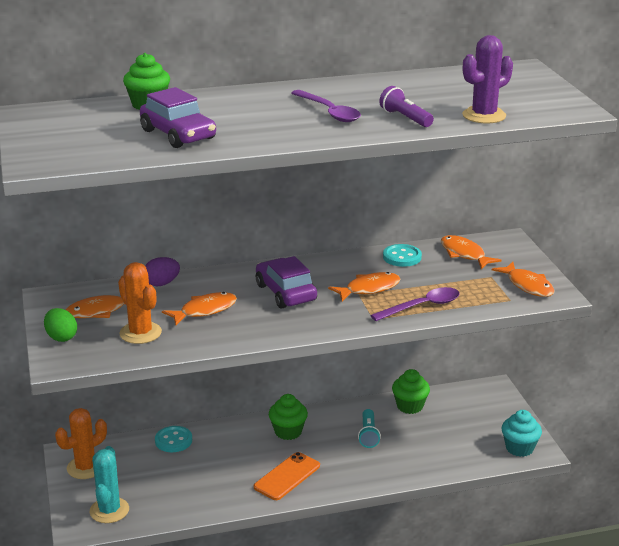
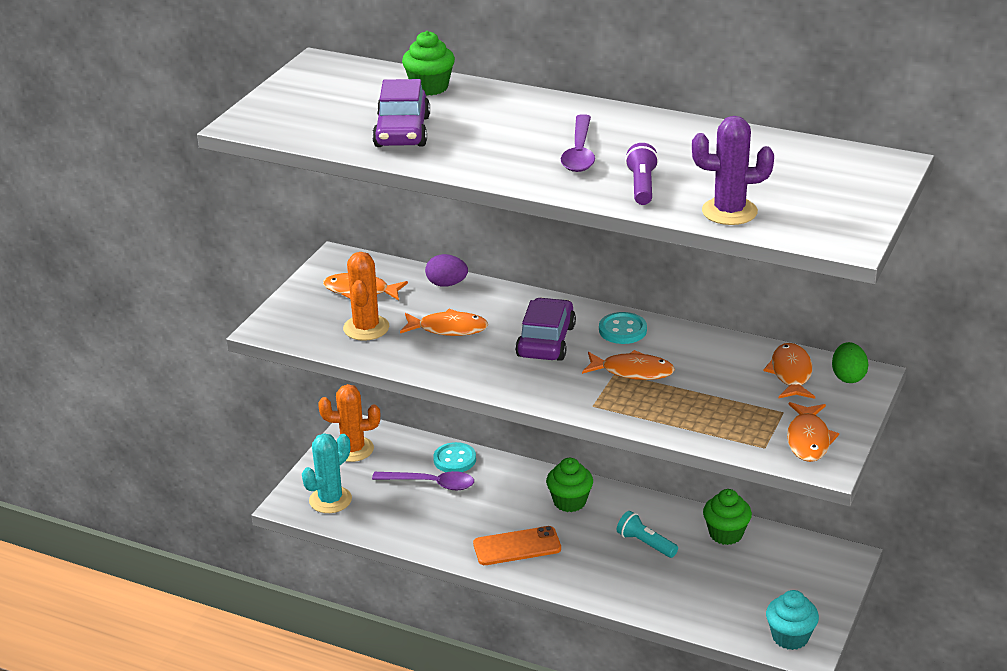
camera: 40 degrees right, 5 degrees up
green egg [44,308,77,342] -> green egg moved to [832,342,868,383]
turquoise flashlight [358,409,381,448] -> turquoise flashlight turned 90 degrees clockwise [617,511,678,558]
purple spoon [370,287,460,321] -> purple spoon moved to [372,471,474,490]
turquoise button [383,244,422,267] -> turquoise button moved to [599,312,647,344]

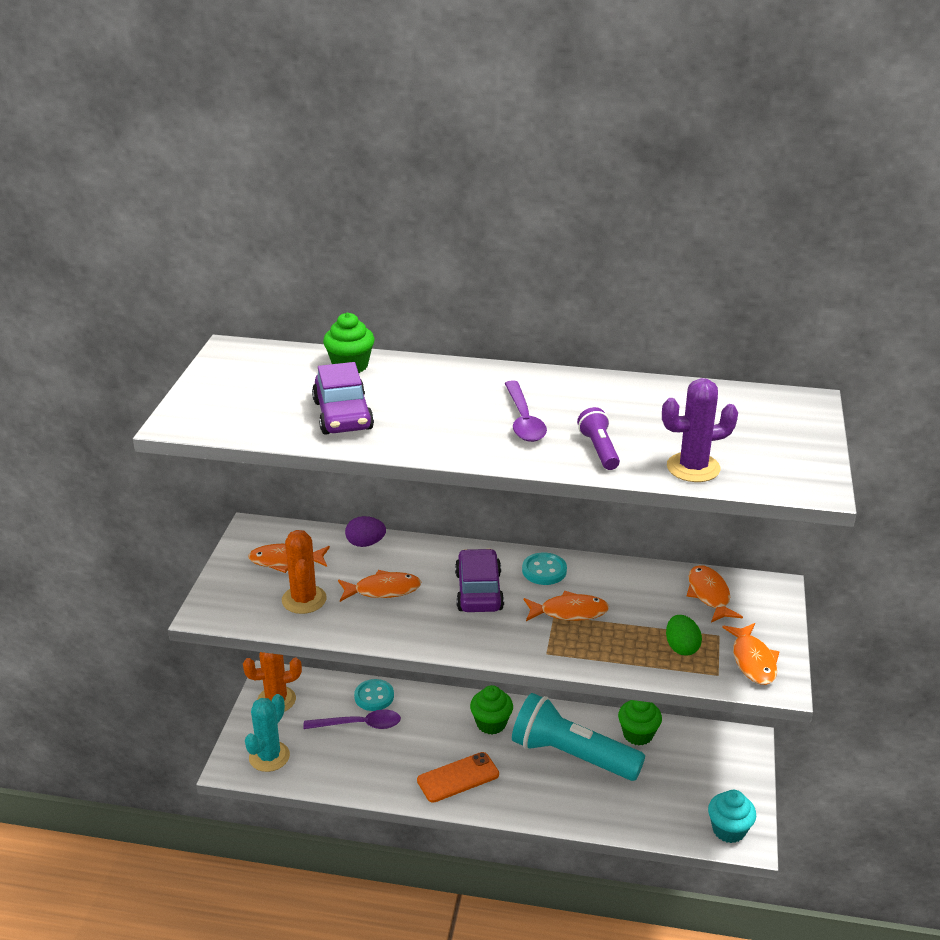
camera: 15 degrees left, 0 degrees up
turquoise flashlight [617,511,678,558] -> turquoise flashlight [512,693,645,781], size x2.23
green egg [832,342,868,383] -> green egg moved to [666,615,702,656]

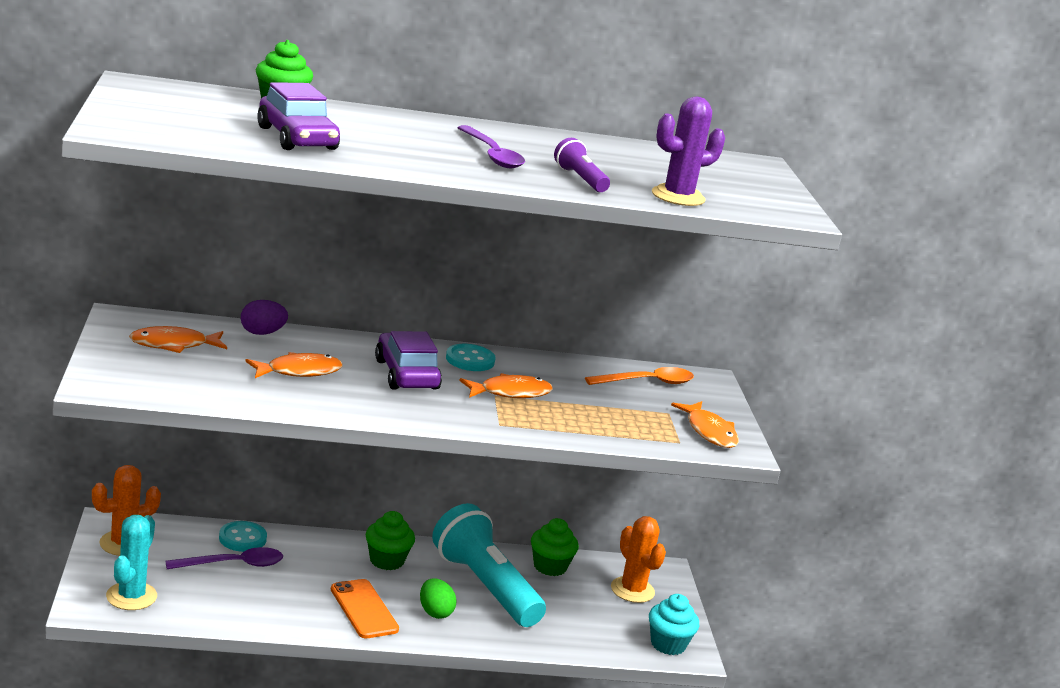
camera: 20 degrees left, 10 degrees down
orange cactus [282,530,326,614] -> orange cactus moved to [611,516,666,603]
orange phone [417,752,499,803] -> orange phone turned 75 degrees counterclockwise [331,579,399,638]
turquoise flashlight [512,693,645,781] -> turquoise flashlight turned 45 degrees clockwise [432,503,546,627]
green egg [666,615,702,656] -> green egg moved to [420,578,457,619]
orange fish [687,565,743,623] -> orange spoon [585,367,694,385]

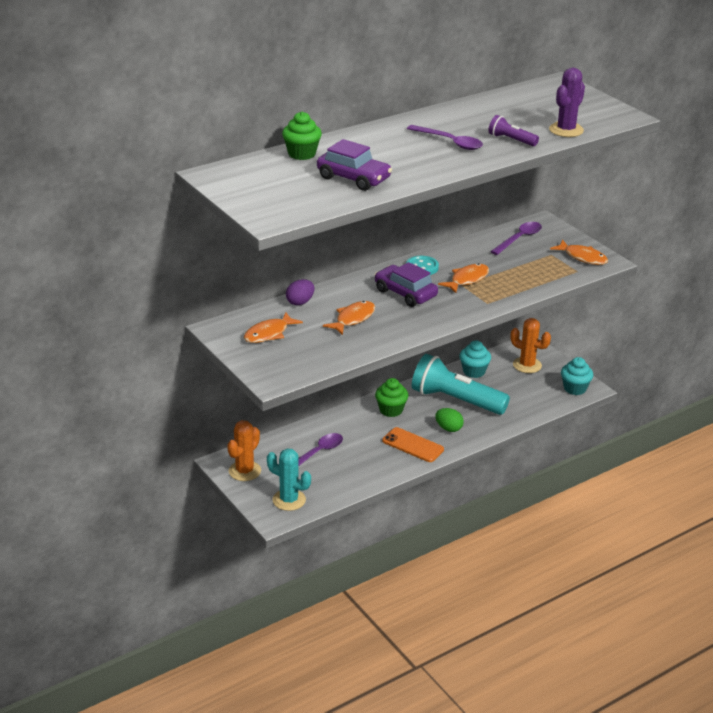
camera: 25 degrees left, 10 degrees up
turquoise cactus [106,515,157,610] -> turquoise cactus turned 45 degrees counterclockwise [267,448,311,511]
turquoise button [219,521,267,552] -> none
green cupcake [531,518,579,576] -> turquoise cupcake [459,340,491,378]
orange spoon [585,367,694,385] -> purple spoon [490,222,542,255]

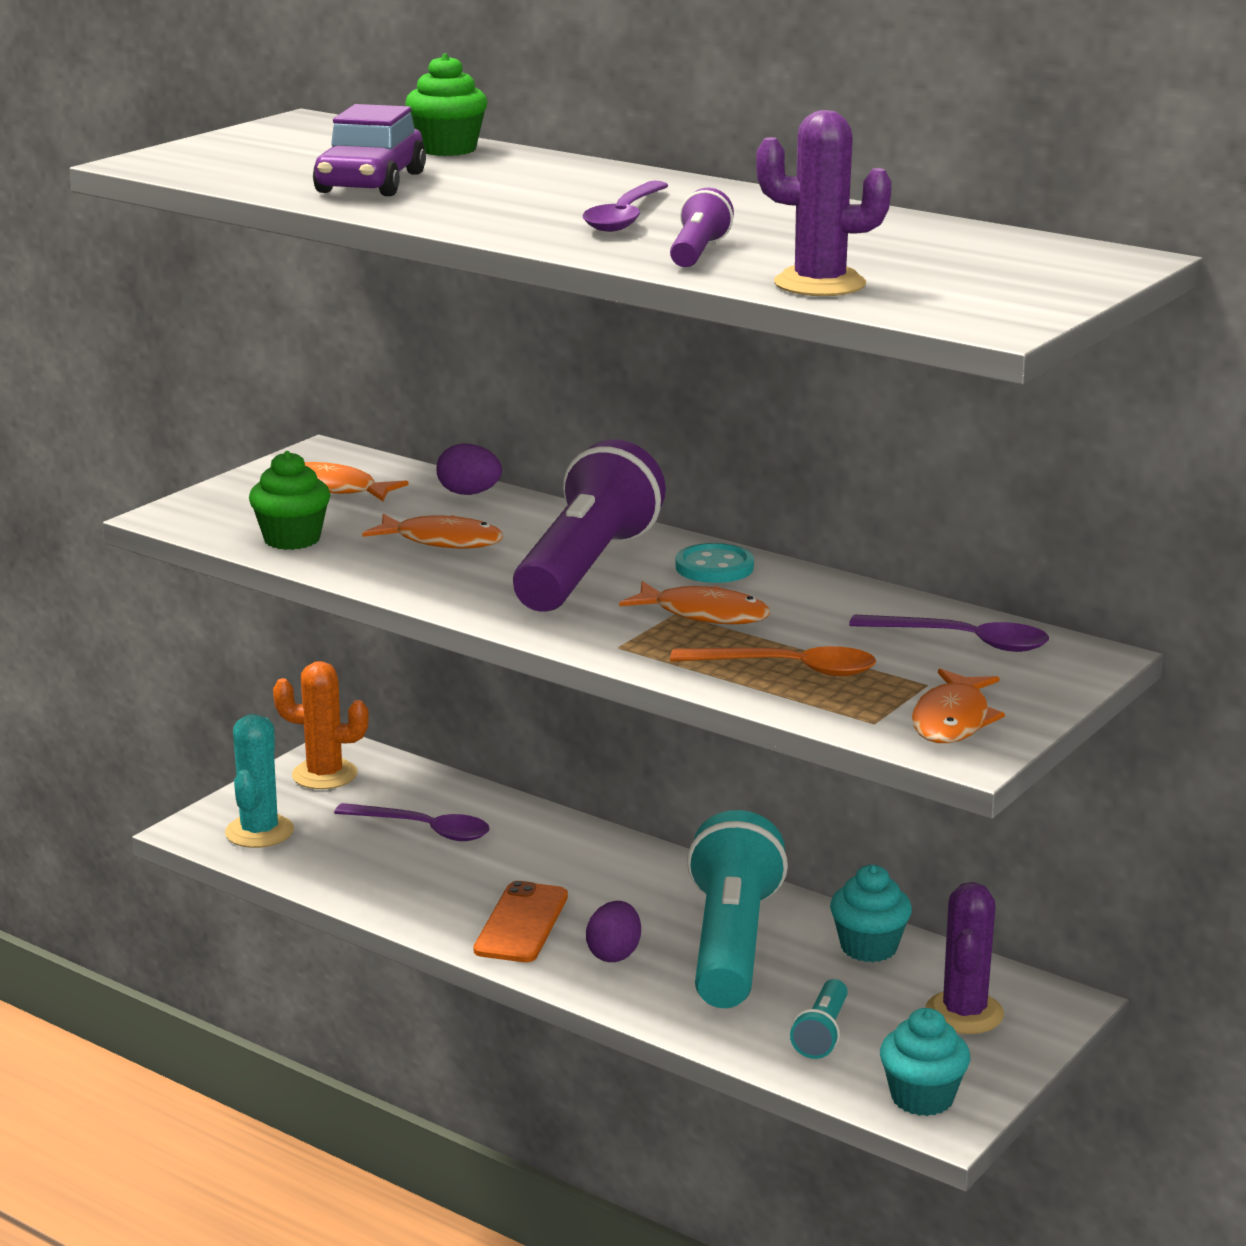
camera: 70 degrees right, 10 degrees down
purple car [375,262,438,307] -> purple flashlight [513,439,666,612]
green cupcake [375,378,408,417] -> green cupcake moved to [249,451,330,550]
green egg [435,408,464,432] -> purple egg [586,901,641,962]
orange cactus [510,318,551,373] -> purple cactus [925,882,1004,1034]
none -> orange spoon [670,646,876,676]
none -> turquoise flashlight [790,979,848,1059]

